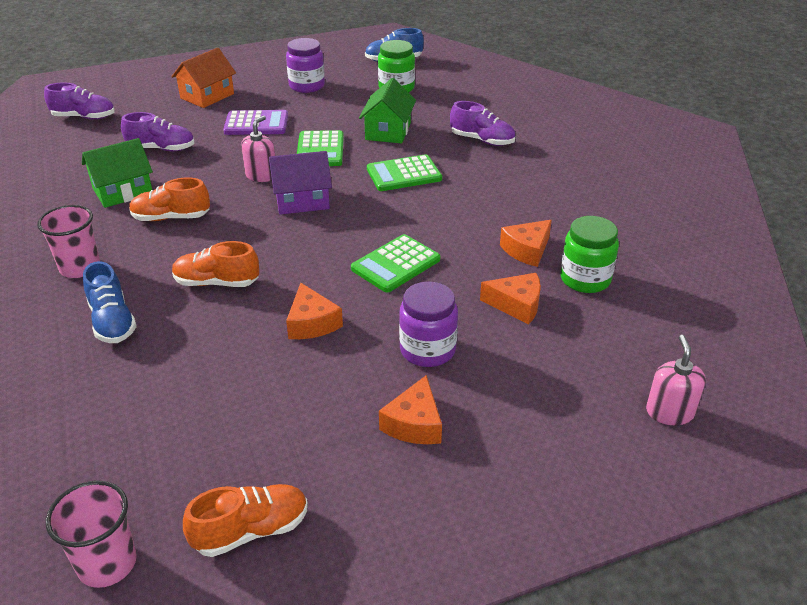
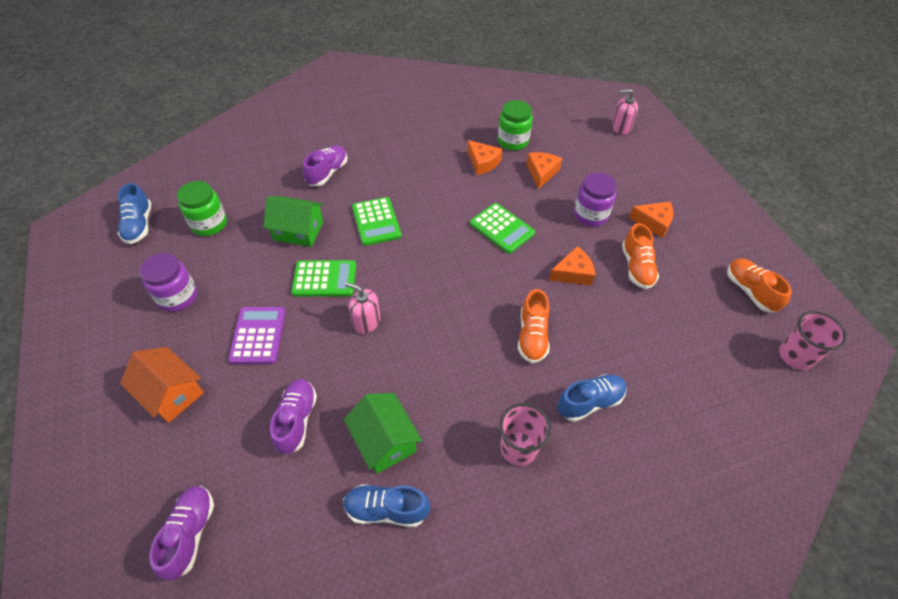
camera: 90 degrees left, 15 degrees up
orange shoe [129,177,210,221] -> orange shoe moved to [622,223,659,289]
purple house [269,151,332,215] -> none
none -> blue shoe [343,484,430,527]

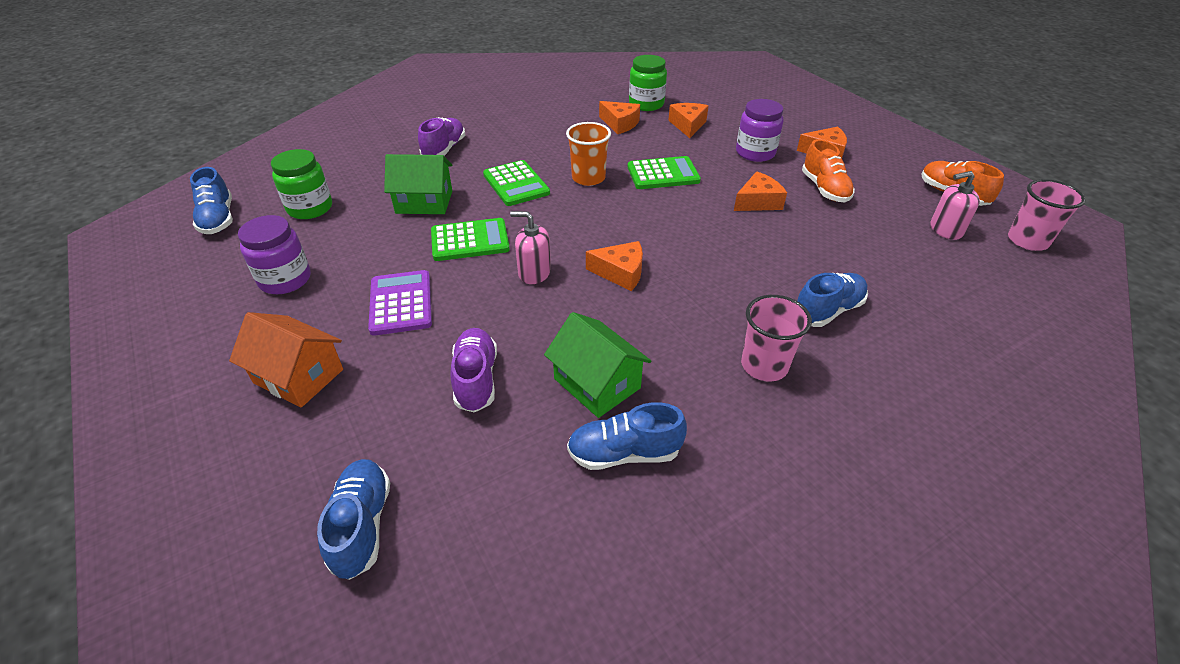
camera: 10 degrees left, 10 degrees down
purple shoe [149,486,214,581] -> blue shoe [317,459,390,580]
green calculator [470,203,535,254] -> green calculator turned 45 degrees counterclockwise [628,156,701,189]
orange shoe [518,289,550,363] -> none
pink soap dispenser [612,89,638,135] -> pink soap dispenser moved to [930,171,980,240]
none -> orange cup [566,122,611,186]
none -> orange cheese [586,241,643,291]

